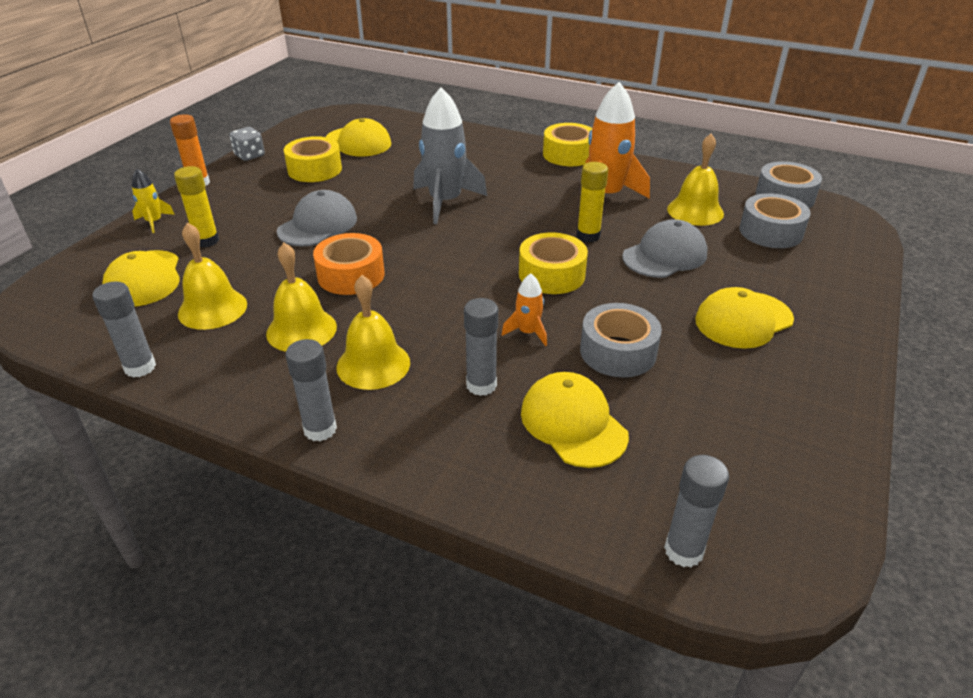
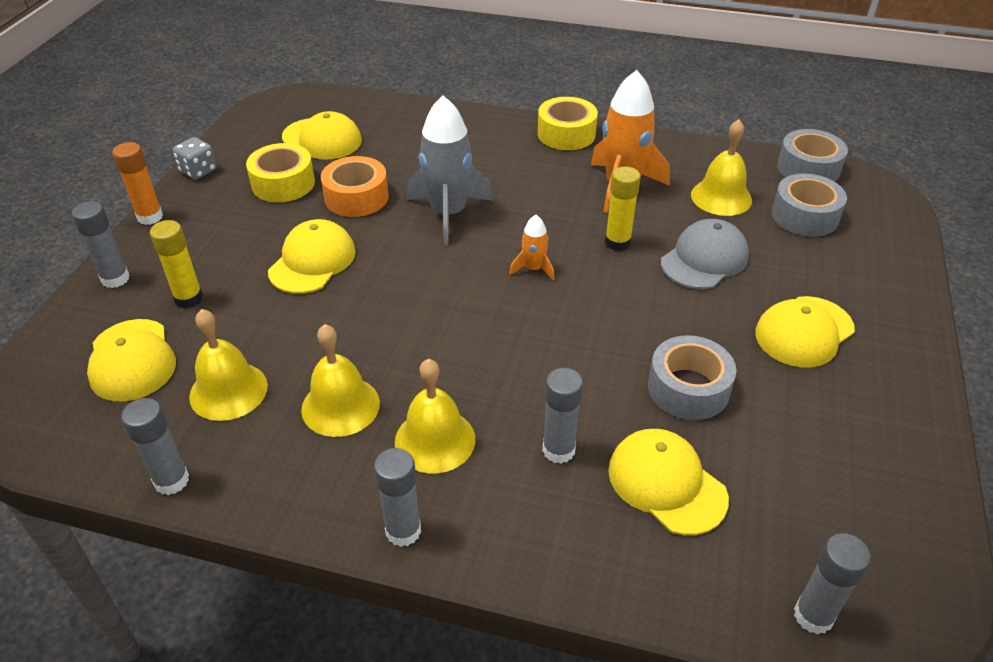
camera: 10 degrees left, 5 degrees up
yellow rocket [132,169,175,233] -> grey glue stick [72,201,130,288]
grey cap [277,190,357,246] -> yellow cap [268,219,356,294]
orange tape [313,233,384,295] -> orange tape moved to [321,156,389,217]
orange rocket [502,274,547,346] -> orange rocket moved to [509,215,555,280]
yellow tape [519,233,588,294] -> none

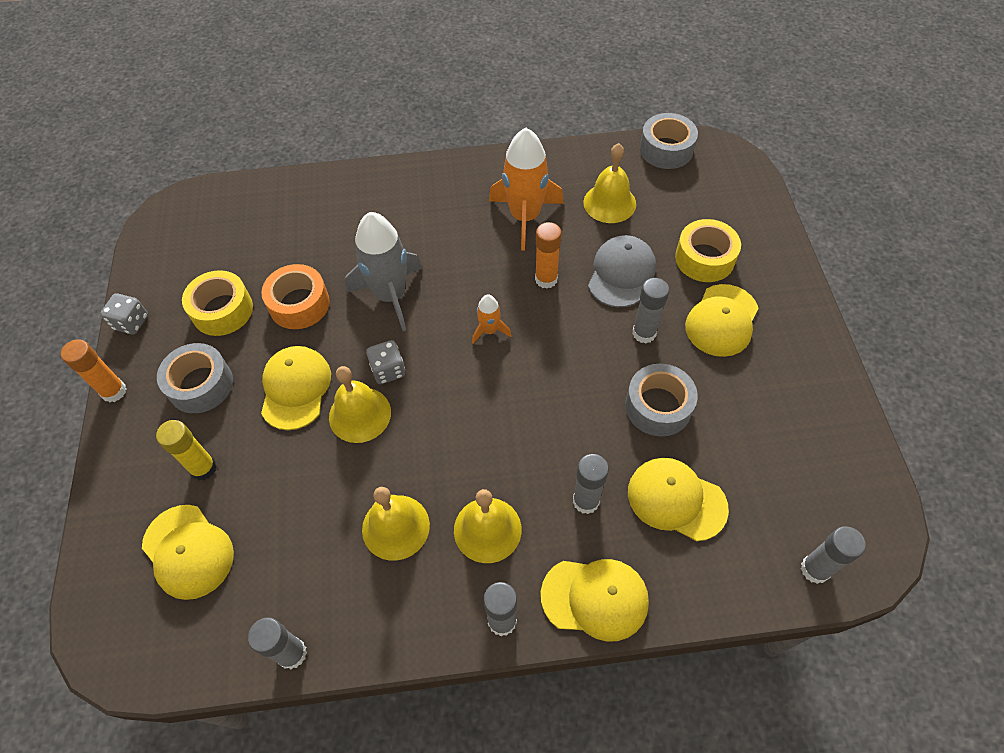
camera: 20 degrees left, 15 degrees up
grey glue stick [72,201,130,288] -> grey glue stick moved to [632,278,669,344]
yellow bell [189,309,268,421] -> yellow bell moved to [329,366,391,443]
yellow cap [282,111,362,160] -> yellow cap moved to [541,559,649,642]
yellow tape [538,97,598,150] -> yellow tape moved to [675,219,741,282]
yellow glue stick [605,167,641,251] -> orange glue stick [535,222,562,289]
grey tape [772,174,847,237] -> grey tape moved to [157,343,233,413]
none -> grey dice [366,340,405,384]

